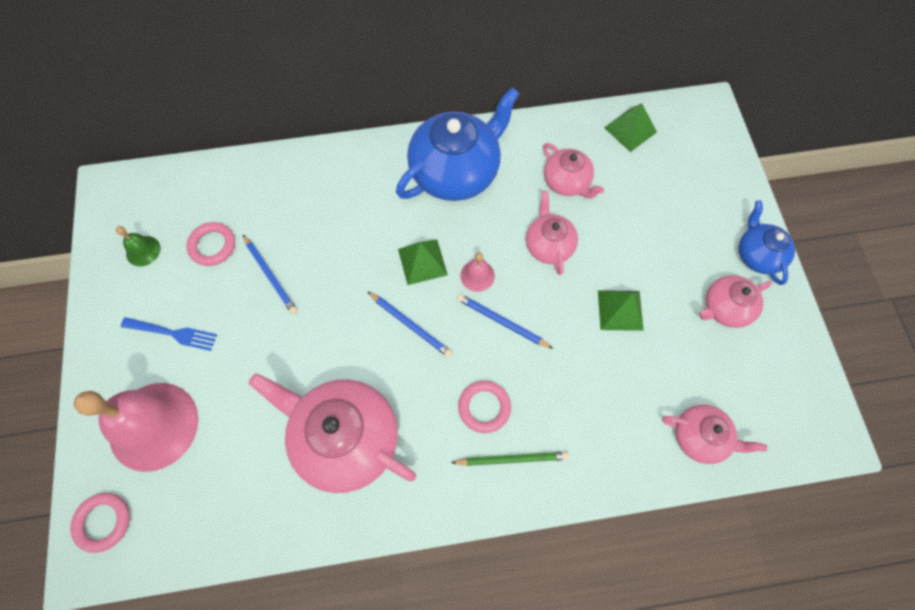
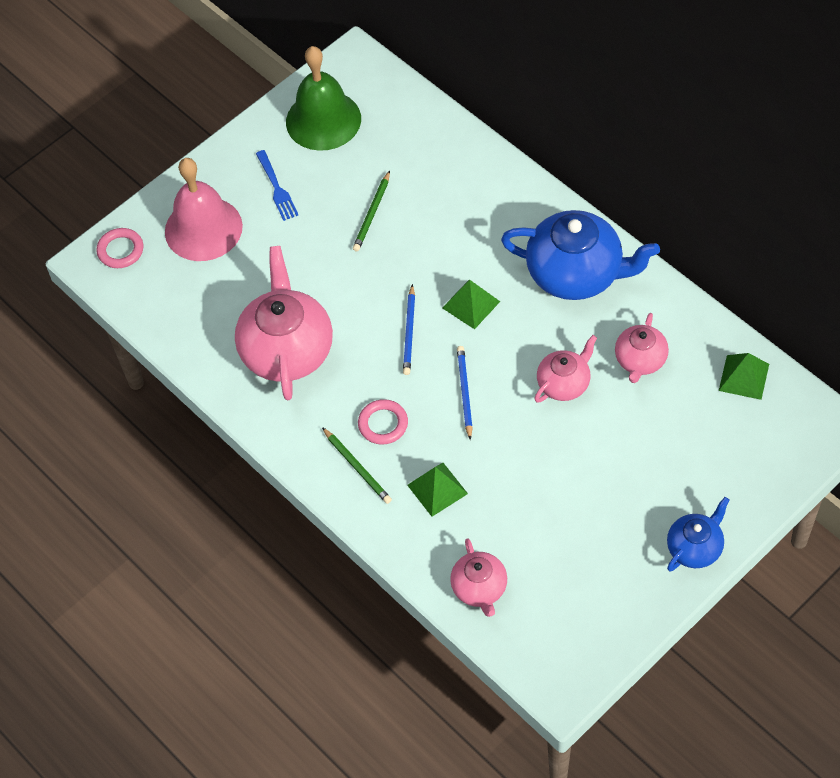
camera: 60 degrees right, 10 degrees down
green bell [116,226,161,266] -> green bell [286,46,361,151], size x2.34
pink ring [186,222,235,266] -> none
blue pencil [243,235,298,314] -> green pencil [353,171,390,251]
pink bell [460,252,495,292] -> none
green pyramid [598,290,644,331] -> green pyramid moved to [407,463,468,517]
pink teapot [700,275,772,328] -> none

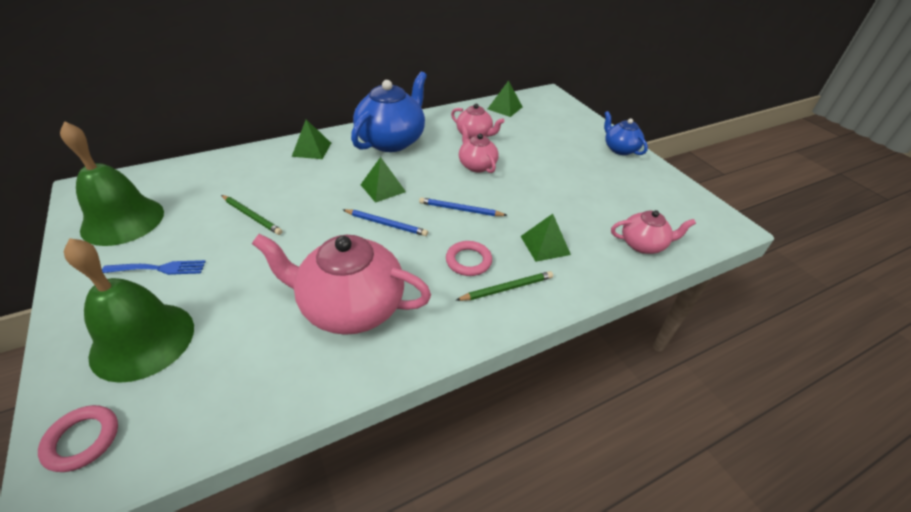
camera: 80 degrees left, 15 degrees down
pink bell [165,158,243,261] -> green bell [64,238,194,383]
none -> green pyramid [292,120,331,159]

